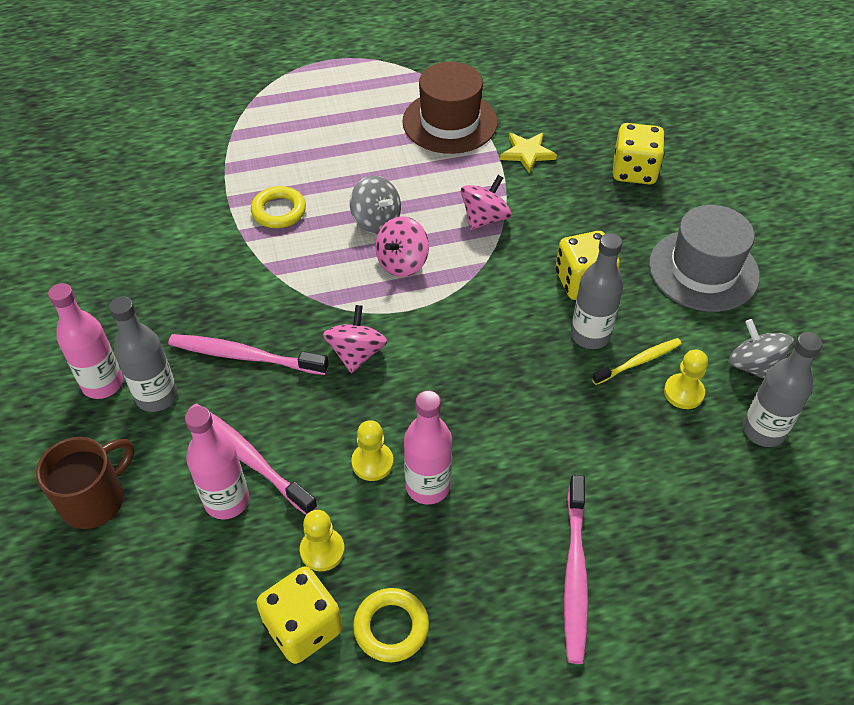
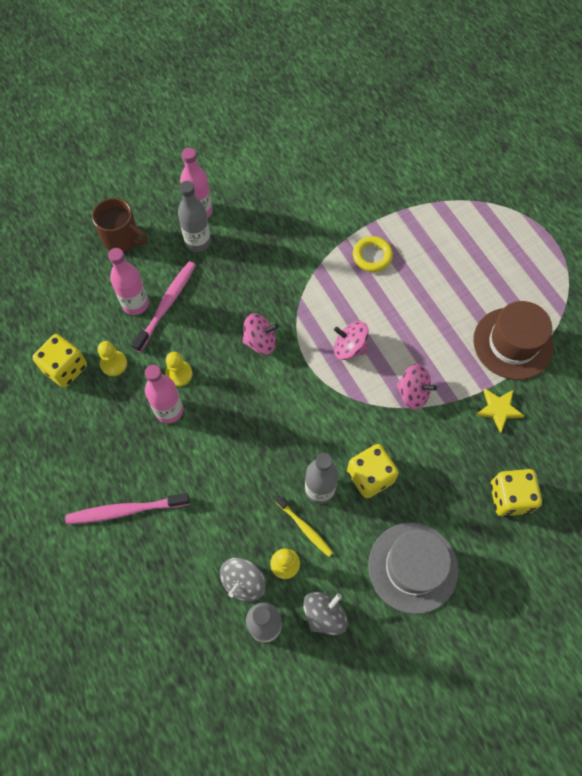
camera: 75 degrees right, 15 degrees up
pink toothbrush [168,334,329,375] -> none
grey spinning top [350,176,401,234] -> grey spinning top moved to [220,557,265,602]
yellow ring [353,588,429,662] -> none

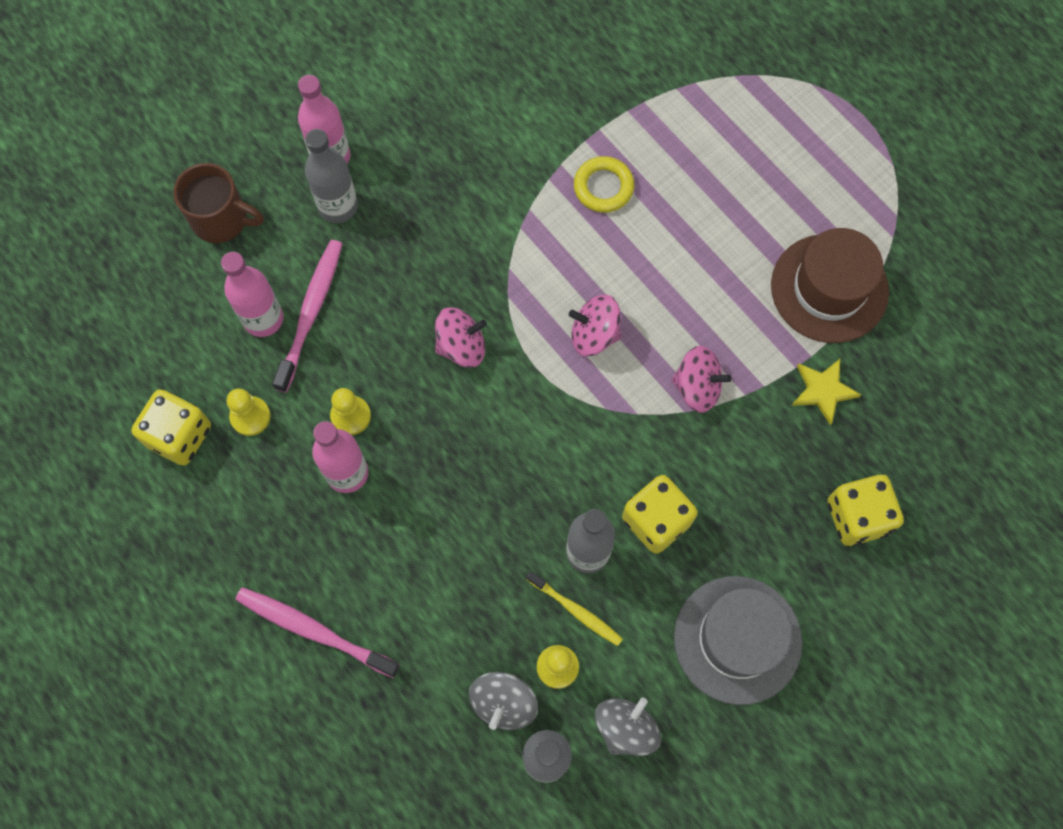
camera: 10 degrees left, 5 degrees up
pink toothbrush [65,493,190,524] -> pink toothbrush turned 45 degrees clockwise [235,587,400,678]

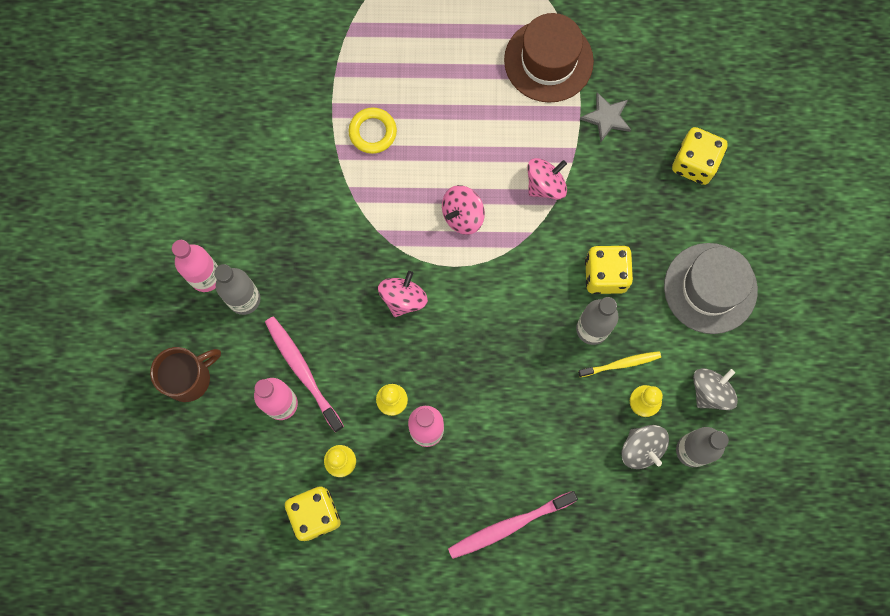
camera: 50 degrees left, 5 degrees up
grey spinning top [595,697,661,756] -> grey spinning top turned 60 degrees clockwise [693,368,738,410]
yellow star [792,359,861,425] -> grey star [580,92,631,142]

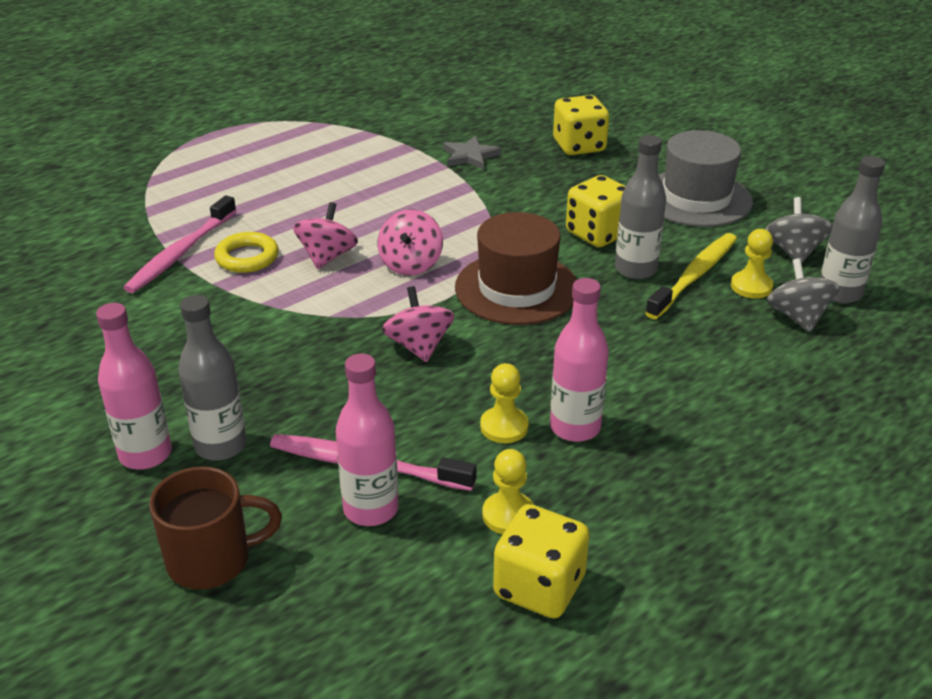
camera: 40 degrees left, 40 degrees down
brown mug [150,347,221,402] -> brown mug turned 60 degrees clockwise [149,466,282,589]
pink toothbrush [448,491,578,559] -> pink toothbrush moved to [123,195,236,293]
brown hat [504,13,594,103] -> brown hat moved to [455,212,577,325]
pink spinning top [527,158,567,200] -> pink spinning top moved to [293,202,358,269]
yellow toothbrush [578,351,661,377] -> yellow toothbrush [645,233,737,319], size x1.58
grey spinning top [621,425,669,469] -> grey spinning top turned 120 degrees counterclockwise [767,258,840,332]

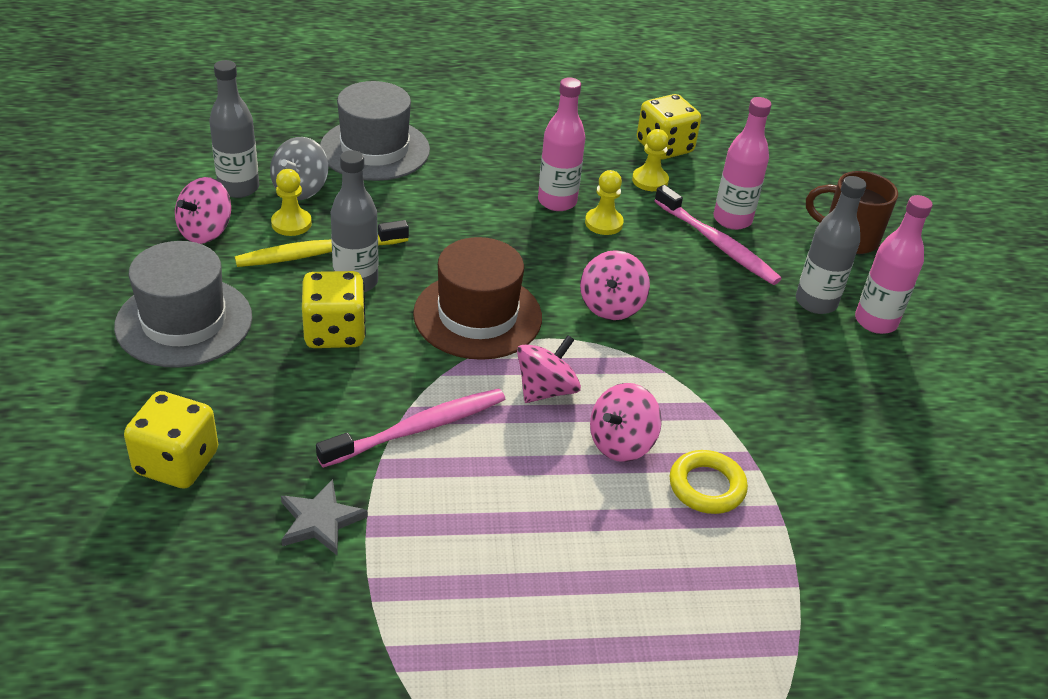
camera: 150 degrees left, 5 degrees up
pink toothbrush [123,195,236,293] -> pink toothbrush moved to [316,388,505,468]
grey spinning top [765,197,832,263] -> pink spinning top [175,177,231,244]
none -> grey hat [320,81,430,181]

